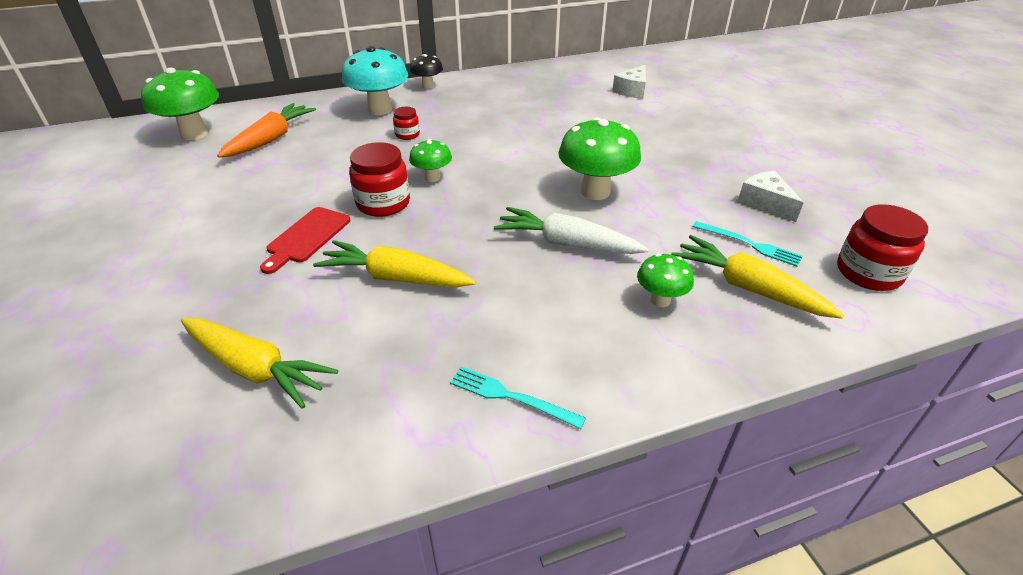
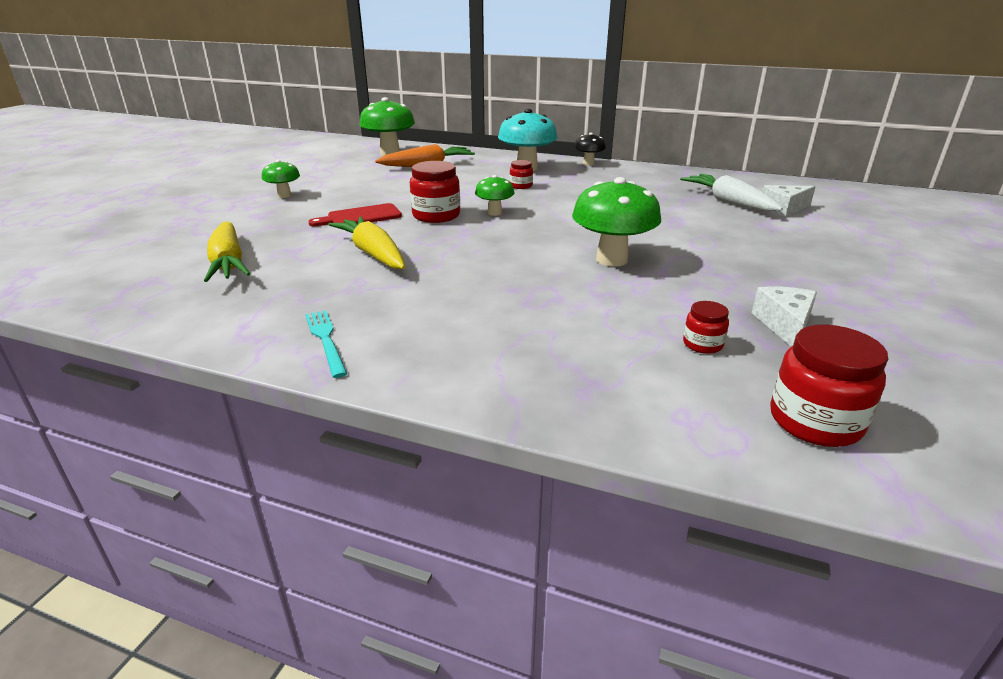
camera: 40 degrees right, 10 degrees down
white carrot [494,207,649,254] -> white carrot moved to [680,174,783,211]
green mushroom [637,254,694,307] -> green mushroom moved to [262,160,300,198]
yellow carrot [671,235,844,319] -> none
turquoise fork [692,221,802,267] -> red jar [683,301,729,354]

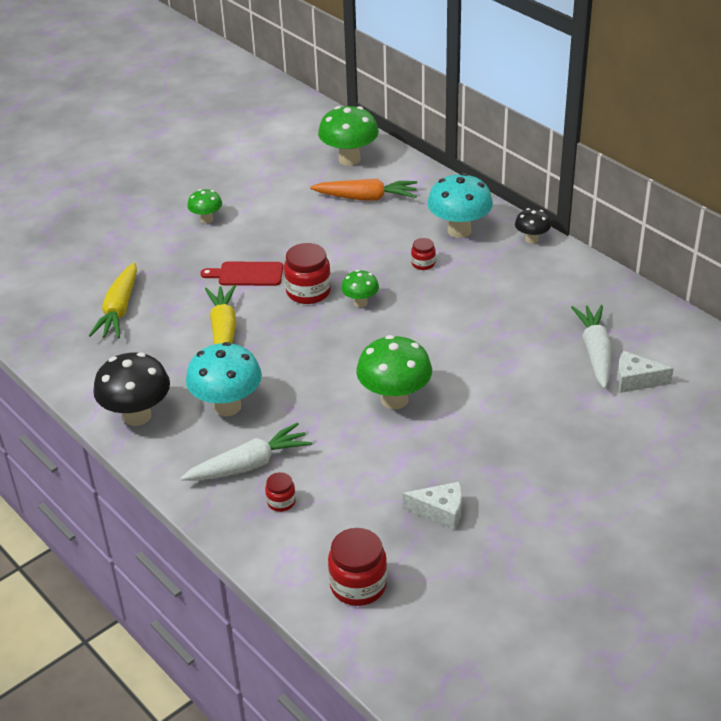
camera: 30 degrees right, 10 degrees up
turquoise fork [305,310,347,378] -> black mushroom [93,352,170,426]
red jar [683,301,729,354] -> red jar moved to [265,472,296,512]
white cheese [752,286,817,346] -> white cheese turned 60 degrees clockwise [403,482,462,530]
none -> white carrot [180,422,312,481]
none -> turquoise mushroom [186,342,262,416]

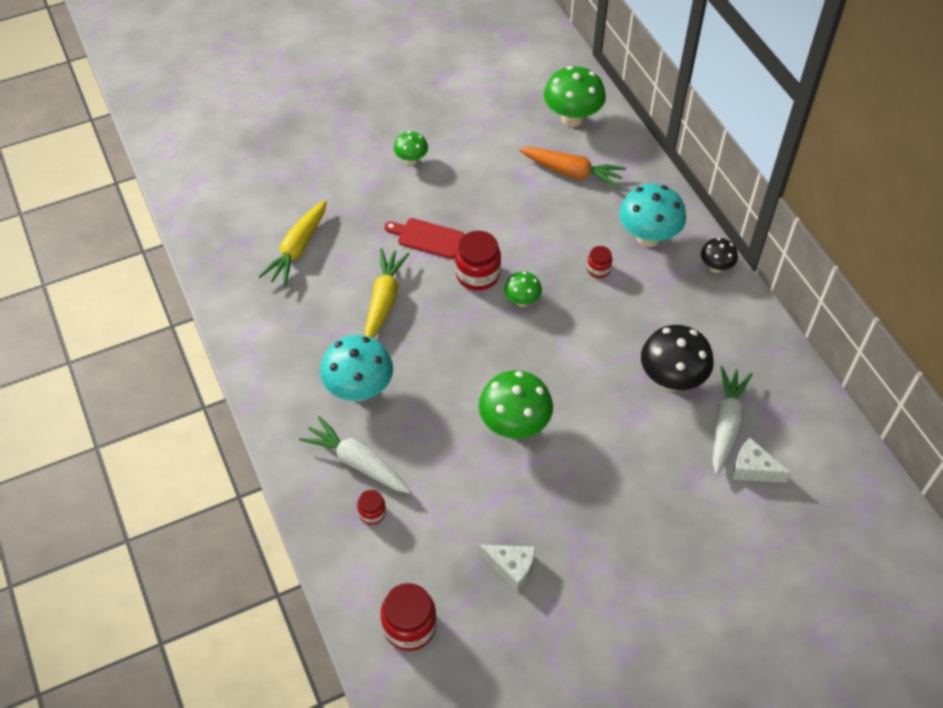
camera: 15 degrees right, 15 degrees up
black mushroom [93,352,170,426] -> black mushroom moved to [641,325,714,391]
white carrot [180,422,312,481] -> white carrot turned 135 degrees counterclockwise [299,416,411,494]

